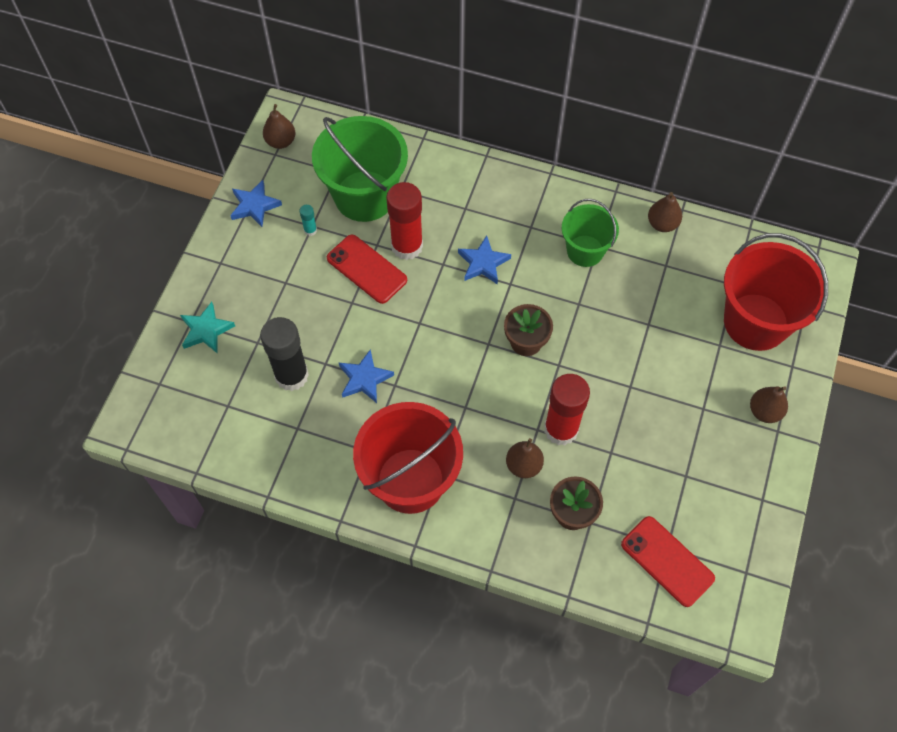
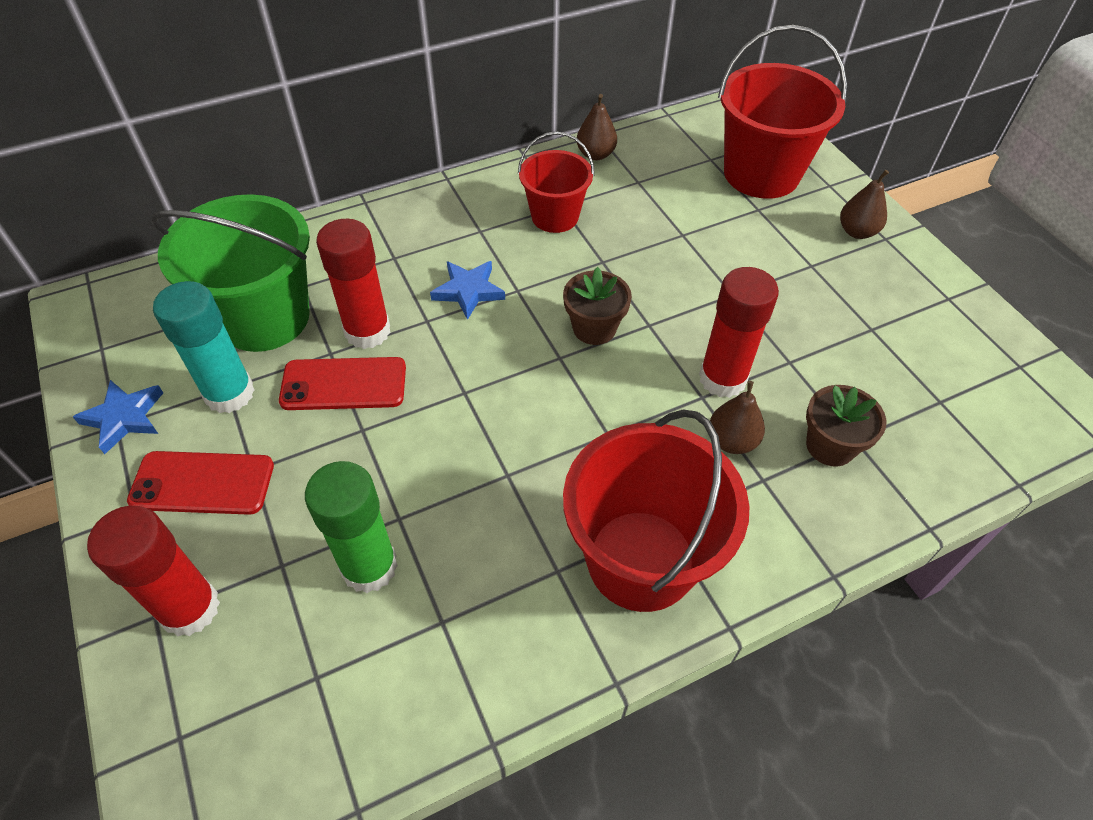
camera: 45 degrees left, 10 degrees down
turquoise star [180,302,235,353] -> red glue stick [87,506,220,637]
black glue stick [260,317,309,391] -> green glue stick [305,461,398,593]
brown pear [263,104,295,149] -> none
turquoise glue stick [300,205,317,236] -> turquoise glue stick [153,281,254,413], size x2.40
blue star [339,349,394,403] -> none
green bucket [562,199,619,267] -> red bucket [518,132,594,233]
red phone [621,516,715,607] -> red phone moved to [127,451,274,515]

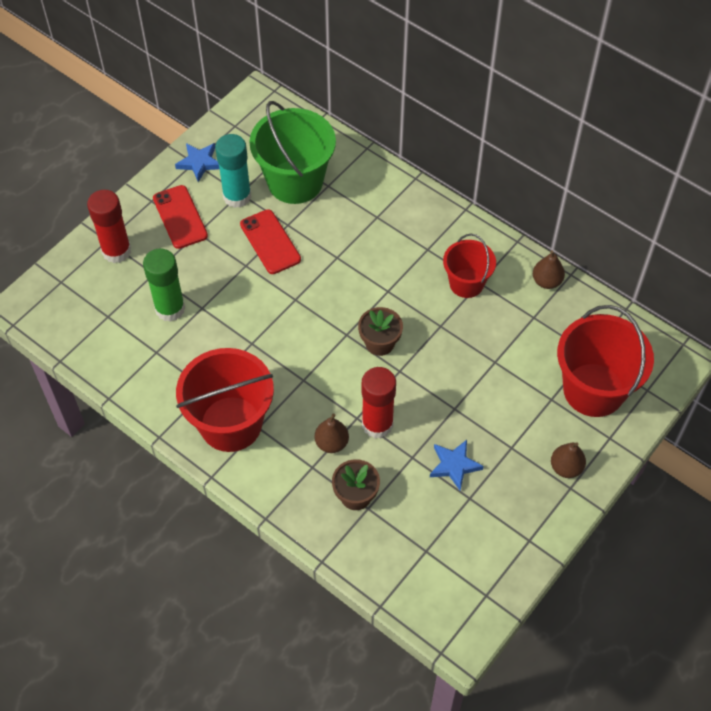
camera: 65 degrees right, 5 degrees up
red glue stick [316,219,391,349] -> none
blue star [430,261,505,320] -> blue star moved to [430,440,484,490]

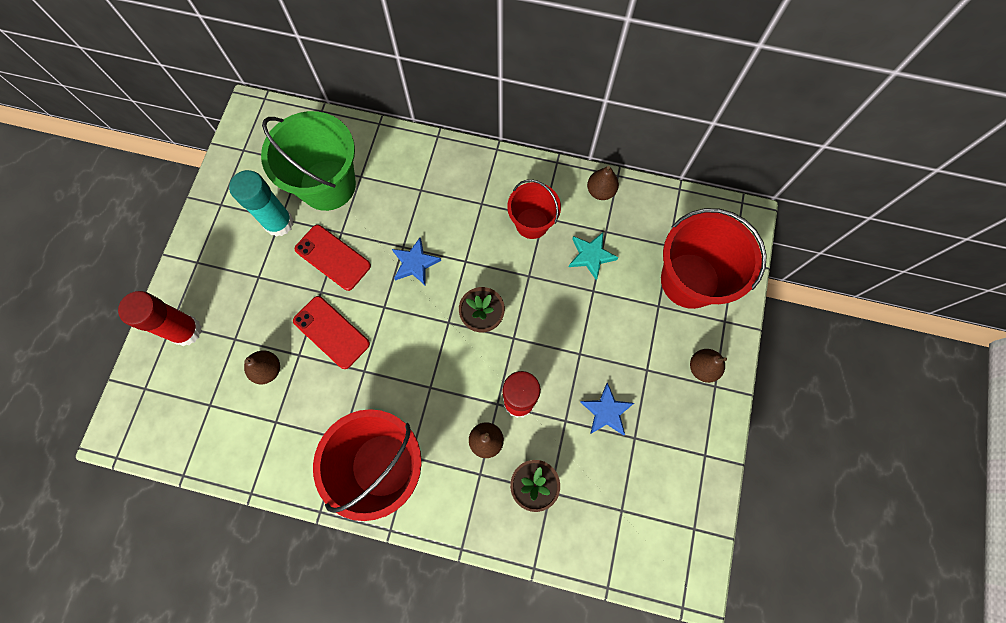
camera: 25 degrees left, 15 degrees up
green glue stick [143,248,185,322] -> brown pear [244,350,280,384]
red phone [153,185,208,249] -> red phone moved to [293,296,370,369]
blue star [175,143,219,182] -> blue star moved to [392,238,441,286]
none -> turquoise star [569,232,618,280]

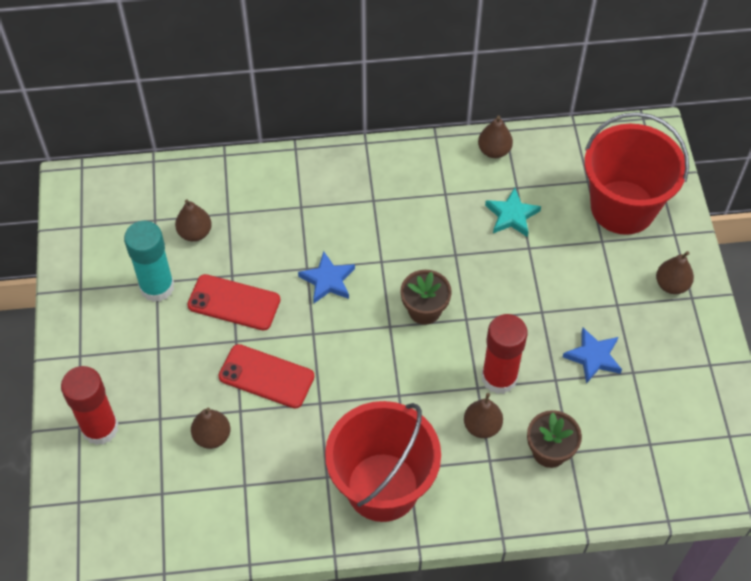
camera: 20 degrees left, 15 degrees down
green bucket [261,111,356,211] -> brown pear [175,200,212,242]
red bucket [507,179,561,239] -> none

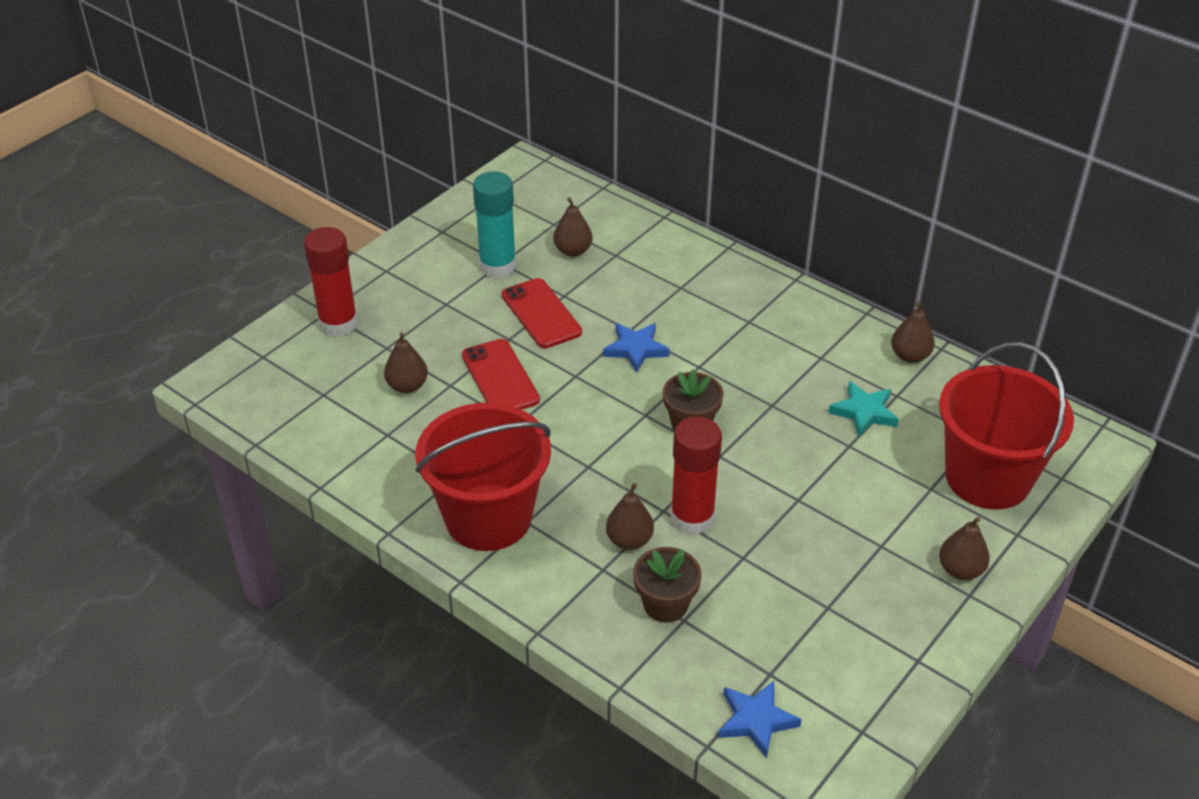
camera: 45 degrees right, 15 degrees down
blue star [563,328,622,384] -> blue star moved to [718,681,802,758]

